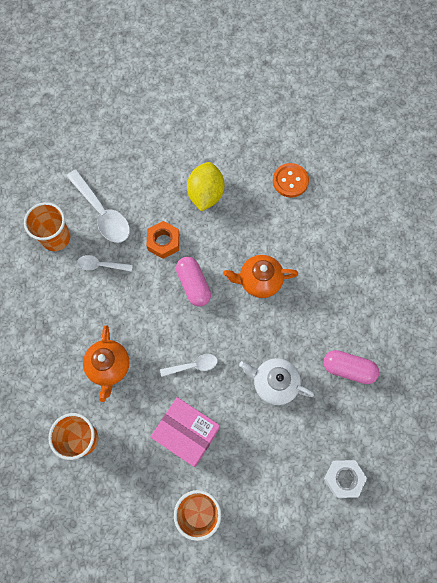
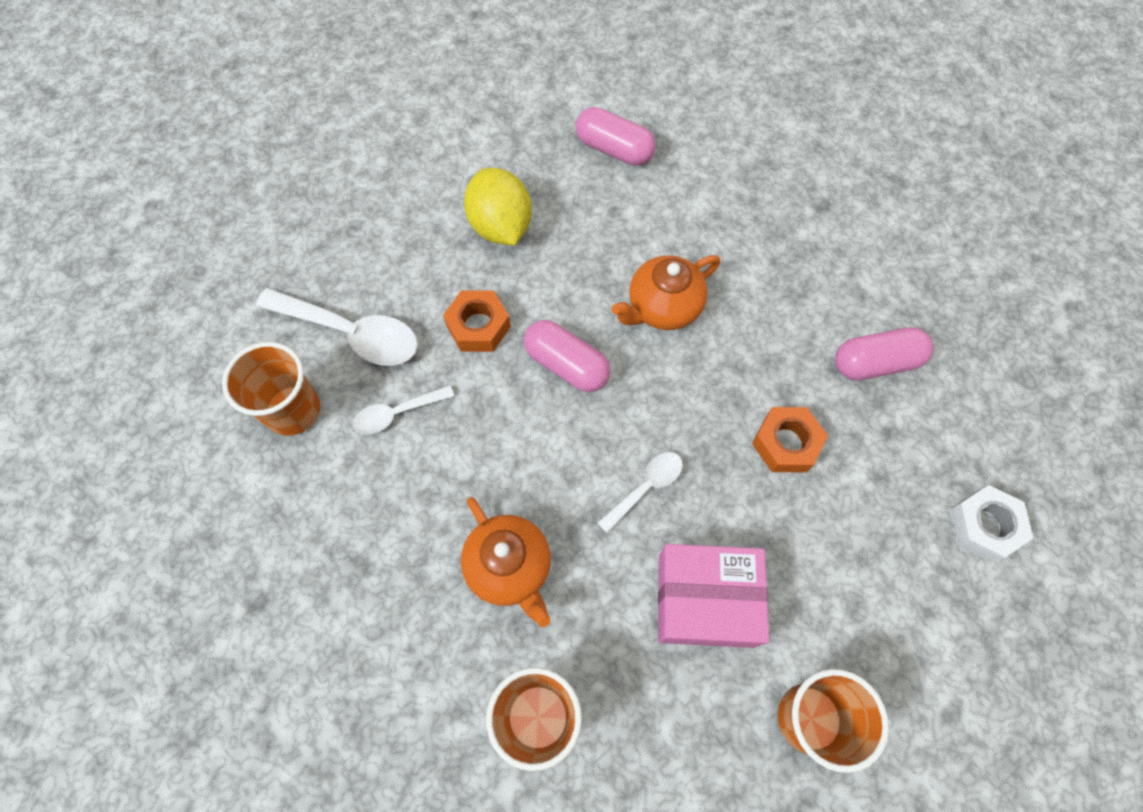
camera: 30 degrees left, 5 degrees down
white teapot [239,358,314,405] -> orange nut [752,407,828,472]
orange button [273,163,309,198] -> pink capsule [576,107,656,166]

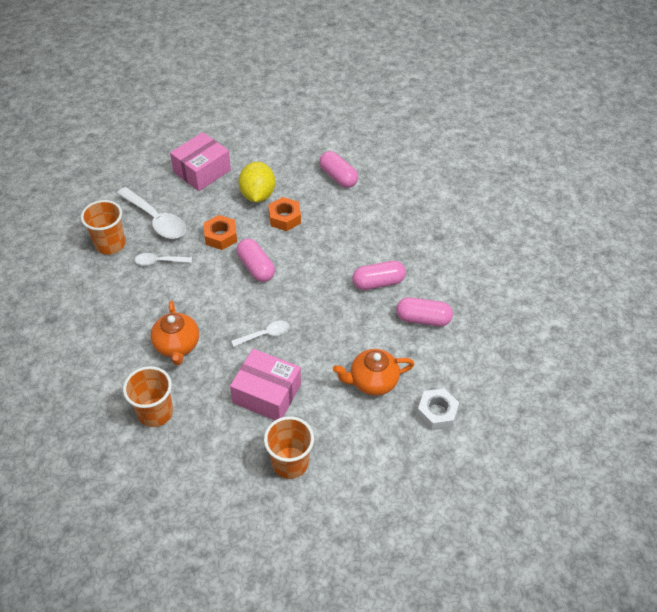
camera: 20 degrees right, 15 degrees down
orange teapot [612,255,720,330] -> orange teapot moved to [333,349,415,396]
orange nut [752,407,828,472] -> orange nut moved to [268,197,301,231]
none -> pink box [170,132,231,191]
none -> pink capsule [352,261,406,290]

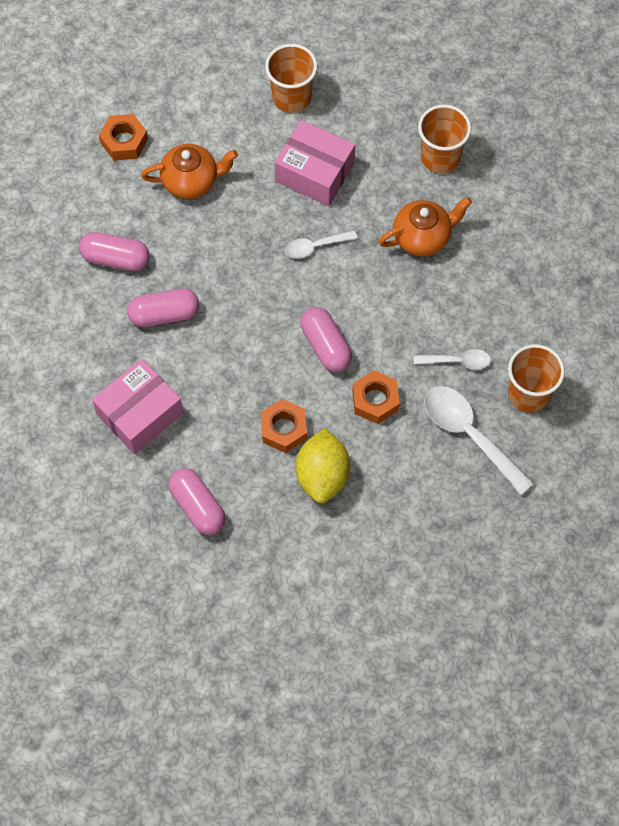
camera: 175 degrees left, 15 degrees up
orange teapot [150,301,199,365] -> orange teapot turned 75 degrees clockwise [379,197,472,256]
pink box [170,132,231,191] -> pink box moved to [92,359,183,454]
white nut [416,388,459,431] -> orange nut [99,114,148,161]

